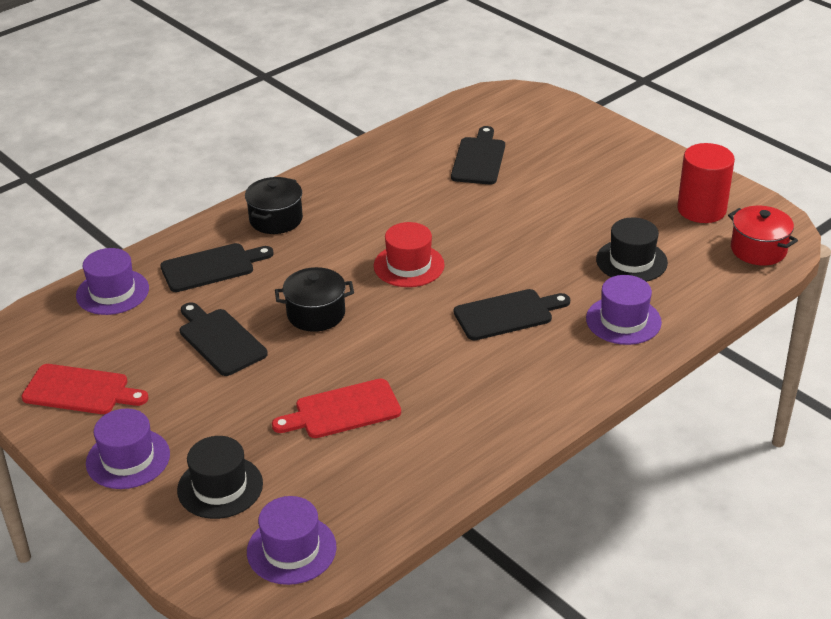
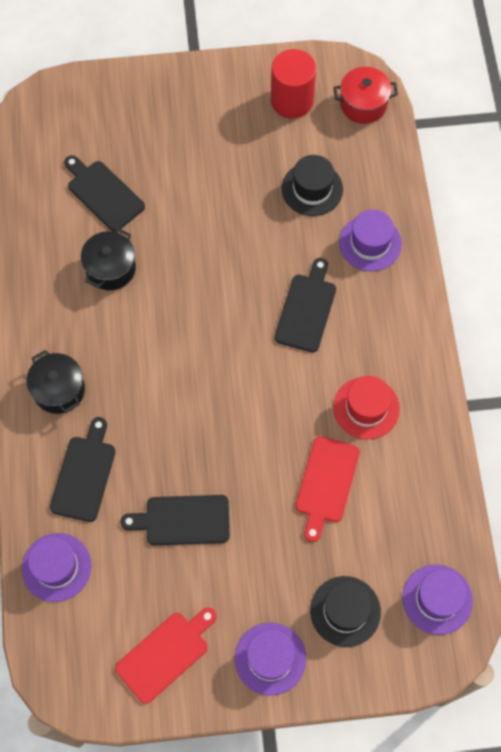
camera: 55 degrees left, 30 degrees up
black pot [275,267,354,332] -> black pot moved to [81,228,136,290]
red hat [374,222,445,287] -> red hat moved to [333,376,400,439]

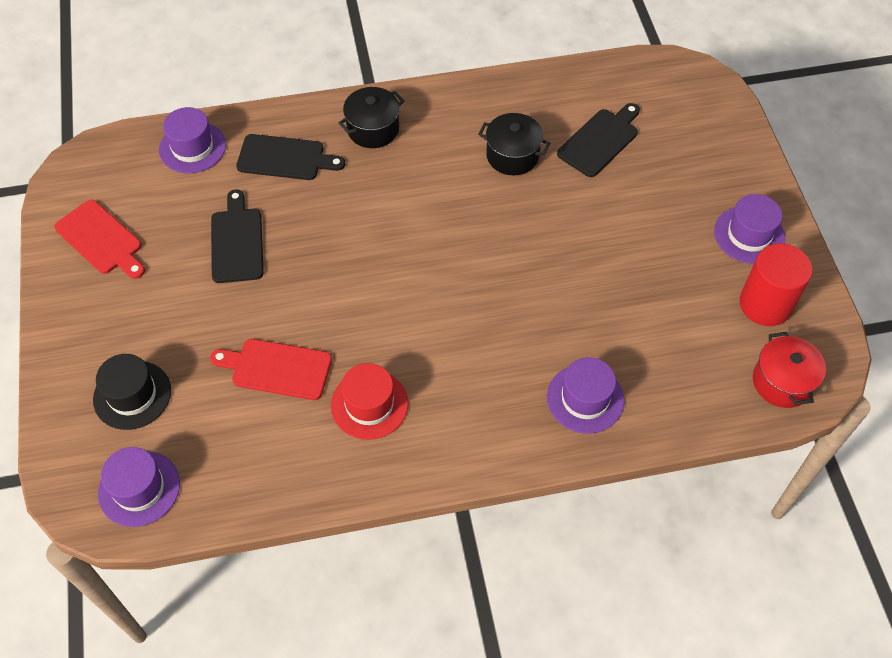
camera: 85 degrees right, 10 degrees down
purple hat [235,622,306,696] -> purple hat moved to [714,194,785,264]
black cutting board [275,258,336,352] -> none
black hat [282,155,343,216] -> none

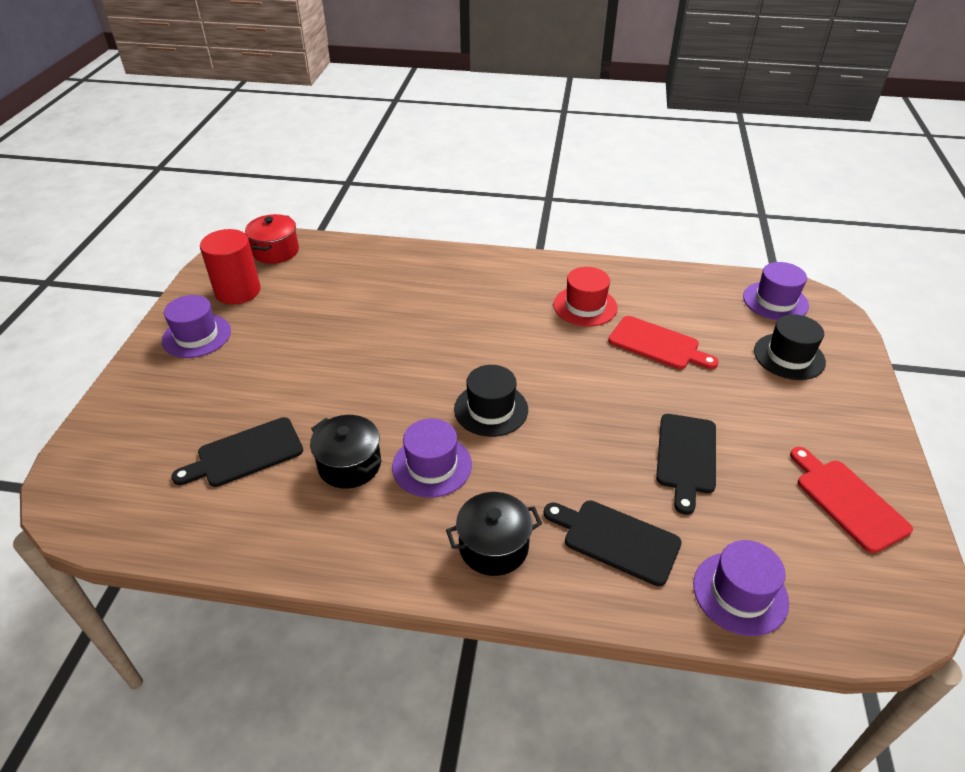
camera: 160 degrees left, 15 degrees down
purple hat [547,357,624,434] -> purple hat moved to [392,418,472,498]
none -> black hat [454,365,528,437]

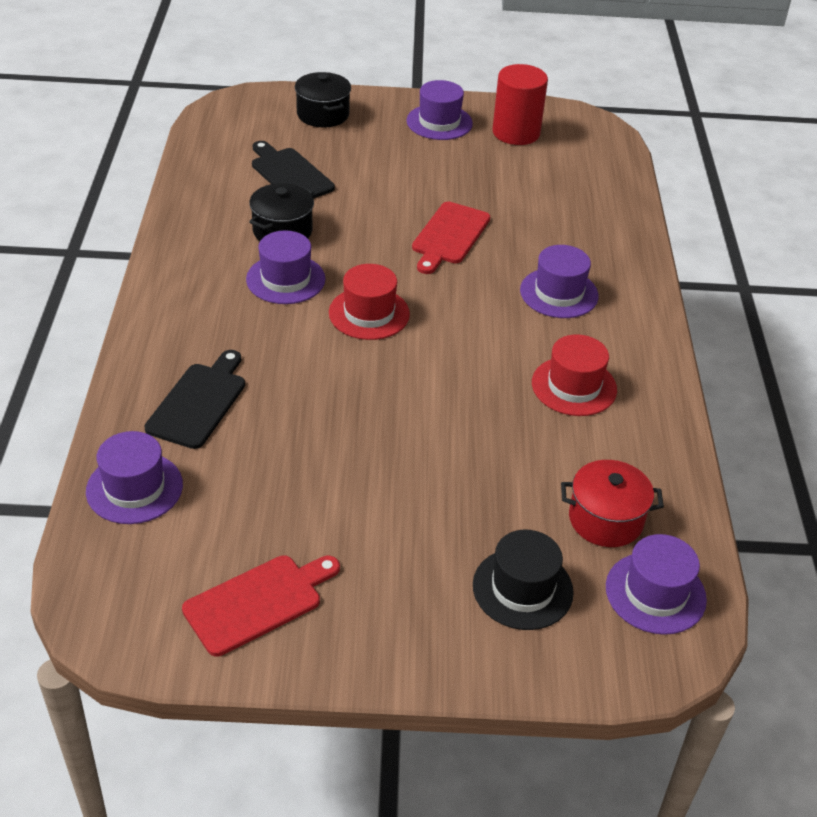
camera: 80 degrees right, 0 degrees up
red pot [245,214,299,264] -> red pot moved to [561,460,664,547]
black pot [446,492,542,576] -> black pot moved to [295,72,351,127]
black hat [454,365,528,437] -> red hat [329,264,410,340]
red cutting board [608,316,719,369] -> red cutting board moved to [412,202,490,274]
black cutting board [656,414,716,515] -> none
none -> purple hat [520,245,599,318]

